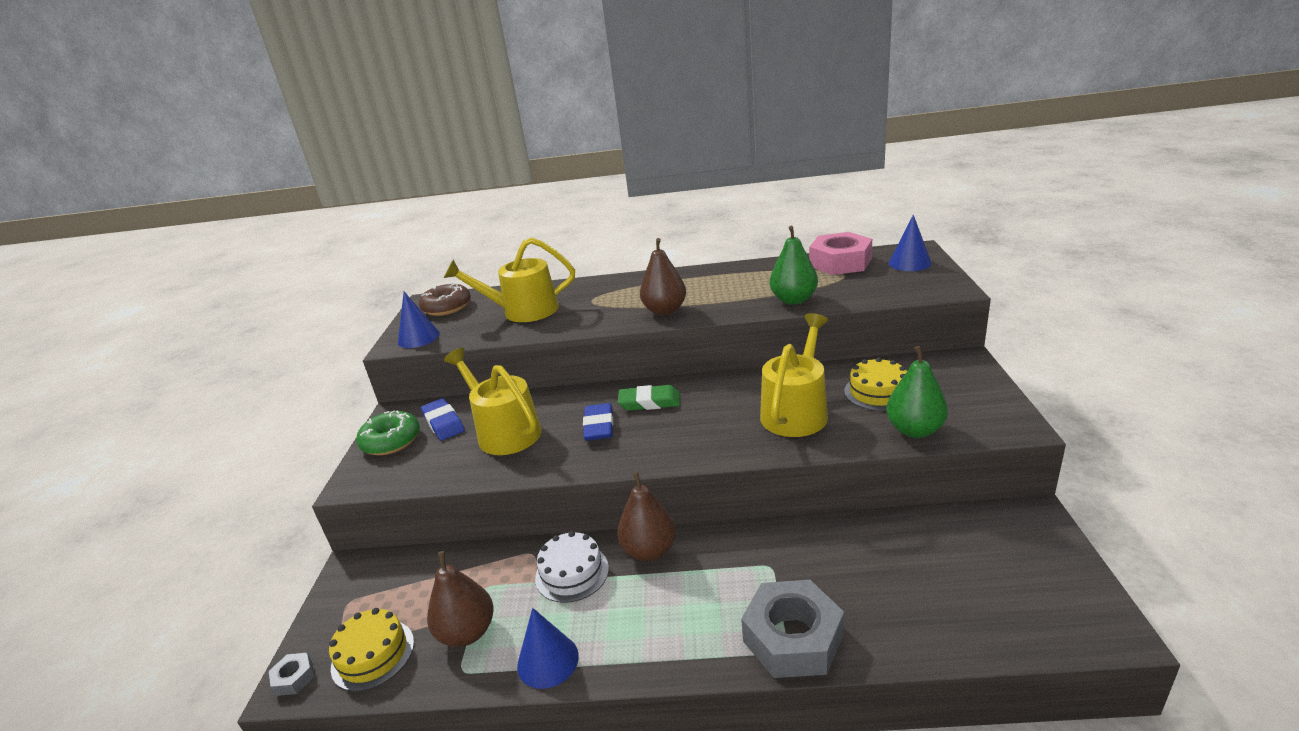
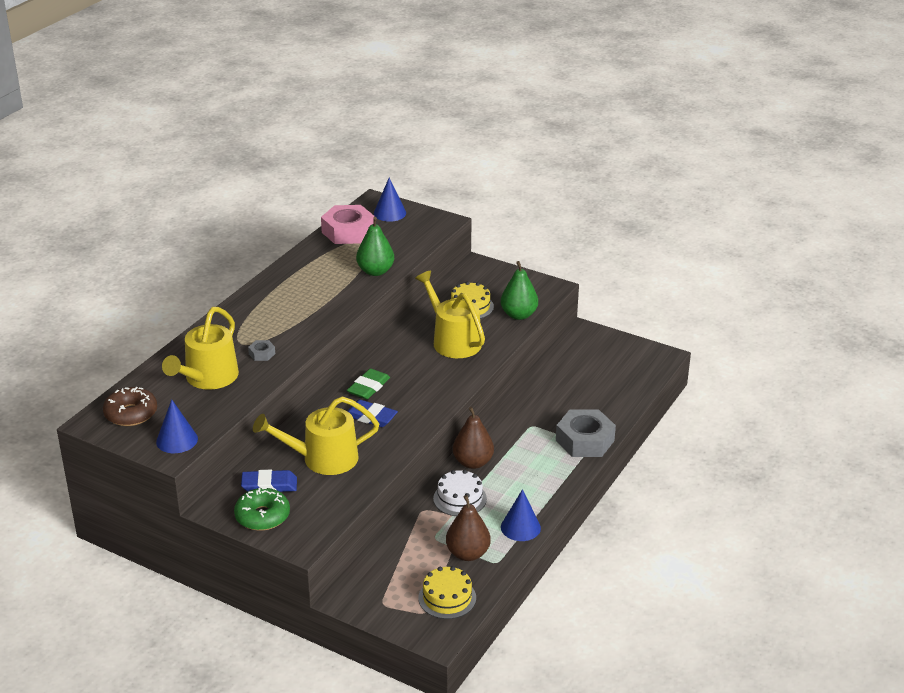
camera: 65 degrees left, 5 degrees up
grey nut [269,653,315,696] -> grey nut moved to [248,340,275,361]
brown pear [640,238,686,315] -> none

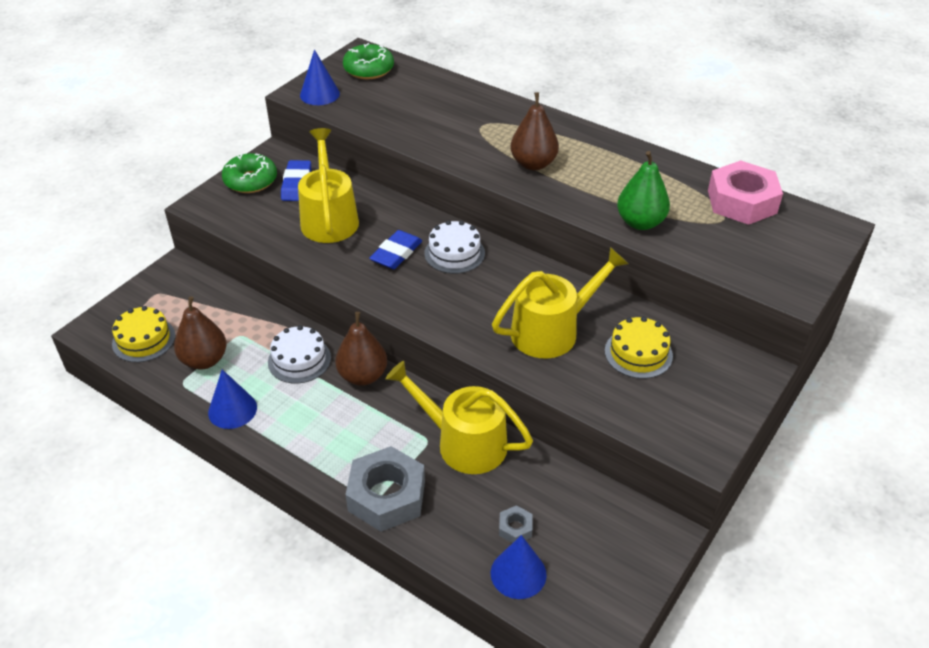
camera: 95 degrees right, 10 degrees up
brown donut [103,387,157,426] -> green donut [343,43,394,79]
yellow watering can [162,307,239,390] -> yellow watering can moved to [386,361,533,474]
grey nut [248,340,275,361] -> grey nut moved to [499,505,533,543]
green eraser [347,369,390,399] -> white cake [424,220,485,274]
blue cone [374,178,406,222] -> blue cone moved to [490,535,547,599]
green pear [501,261,538,320] -> none
none -> brown pear [511,92,559,170]

